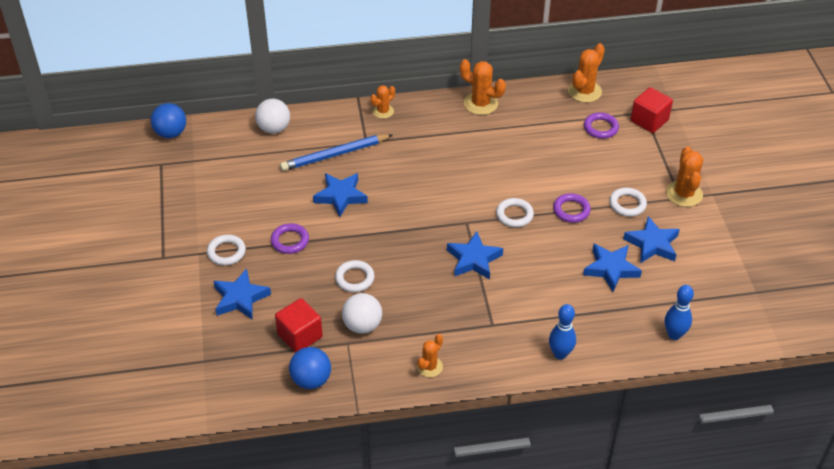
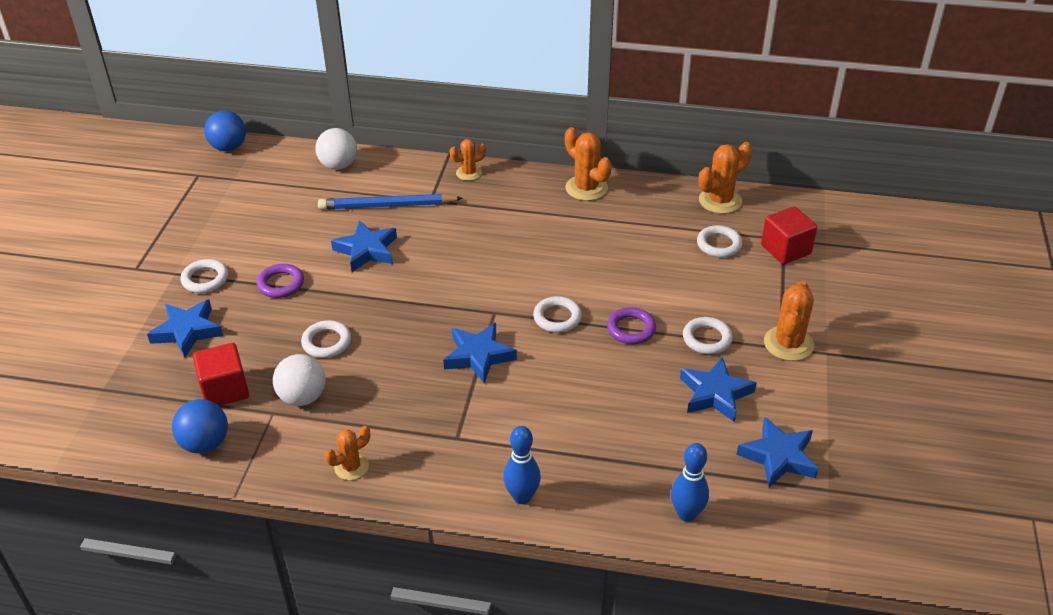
camera: 20 degrees right, 5 degrees down
blue star [583,244,642,292] -> blue star moved to [736,417,818,488]
purple ring [584,112,619,139] -> white ring [697,225,743,258]

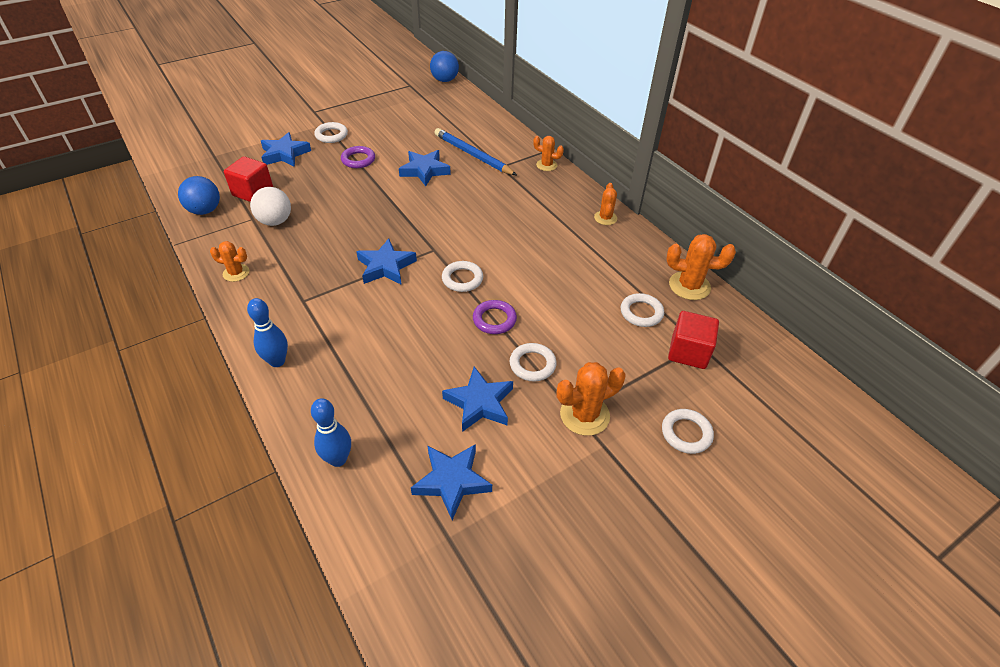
camera: 45 degrees right, 5 degrees up
white ring [301,320,351,358] -> white ring moved to [662,409,714,454]
white ball [316,128,357,170] -> none
orange cactus [565,127,612,201] -> orange cactus [594,183,617,225], size x0.62

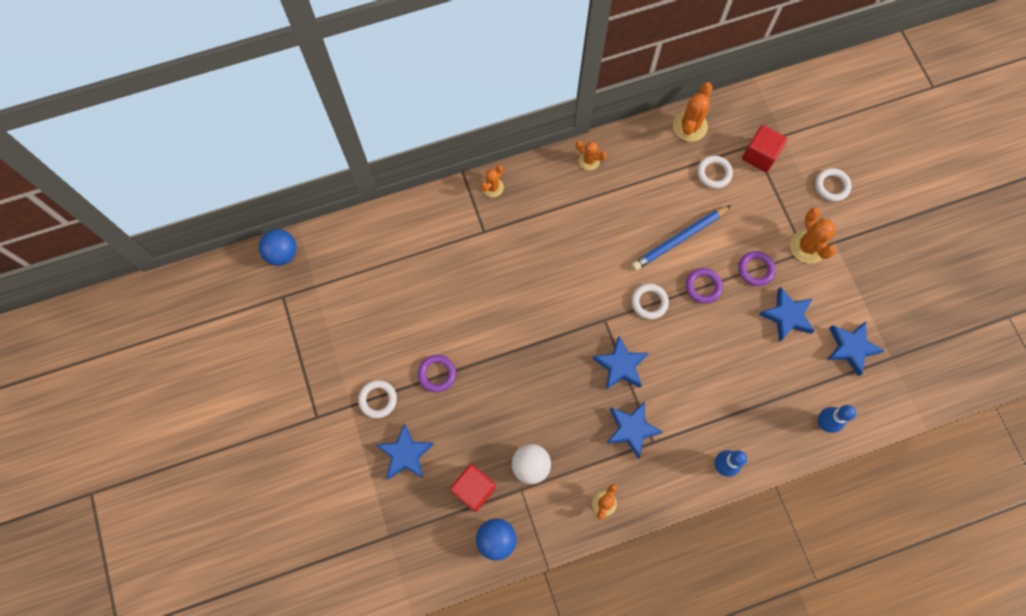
camera: 75 degrees left, 25 degrees up
blue star [399,150,451,186] -> blue star moved to [606,402,663,459]
blue pencil [435,128,517,175] -> blue pencil moved to [631,205,731,271]
white ring [510,343,557,381] -> purple ring [738,251,775,286]

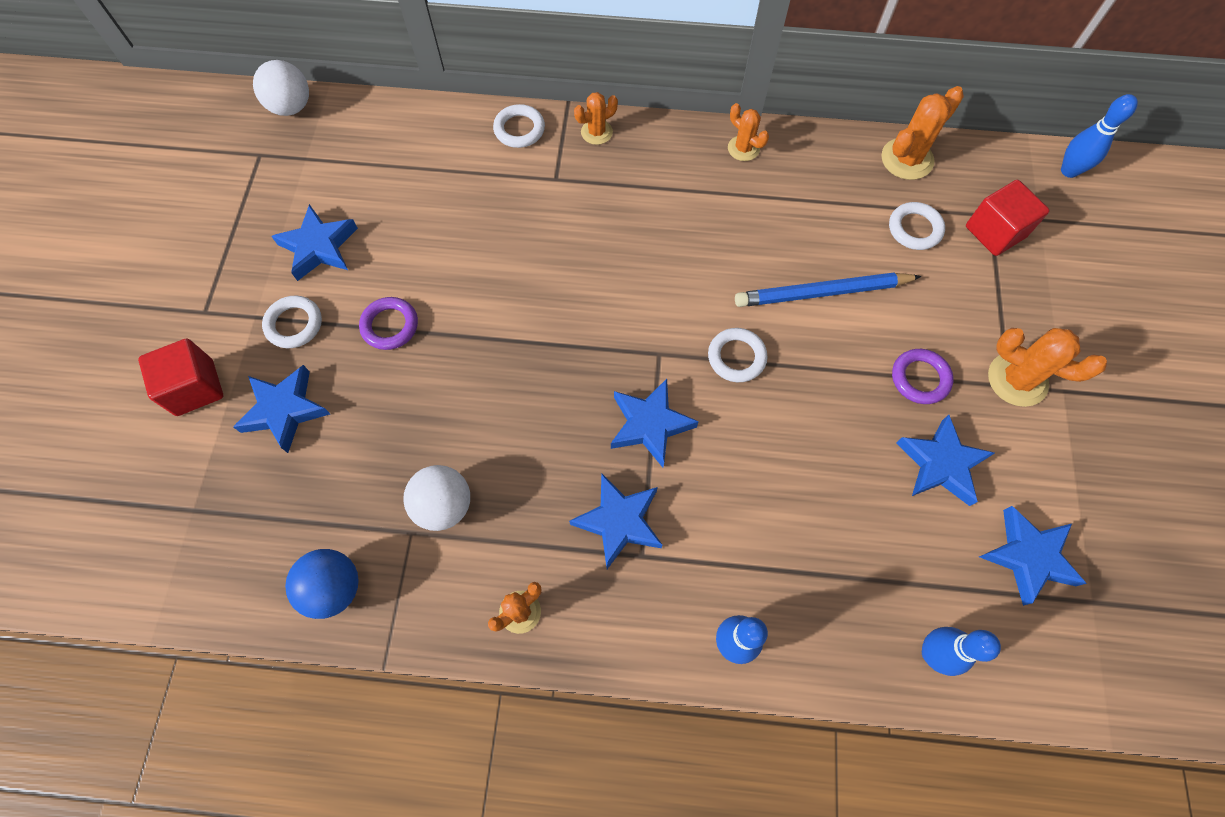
camera: 25 degrees right, 5 degrees down
blue ball [259,229,297,266] -> white ball [253,60,309,116]
red cube [450,464,496,512] -> red cube moved to [138,338,223,416]
purple ring [686,268,723,303] -> none
orange cactus [790,207,836,263] -> orange cactus turned 75 degrees counterclockwise [988,328,1107,407]
white ring [815,168,852,202] -> white ring moved to [493,104,545,148]
none -> blue star [271,204,358,281]
none -> blue bowling pin [1061,94,1138,178]

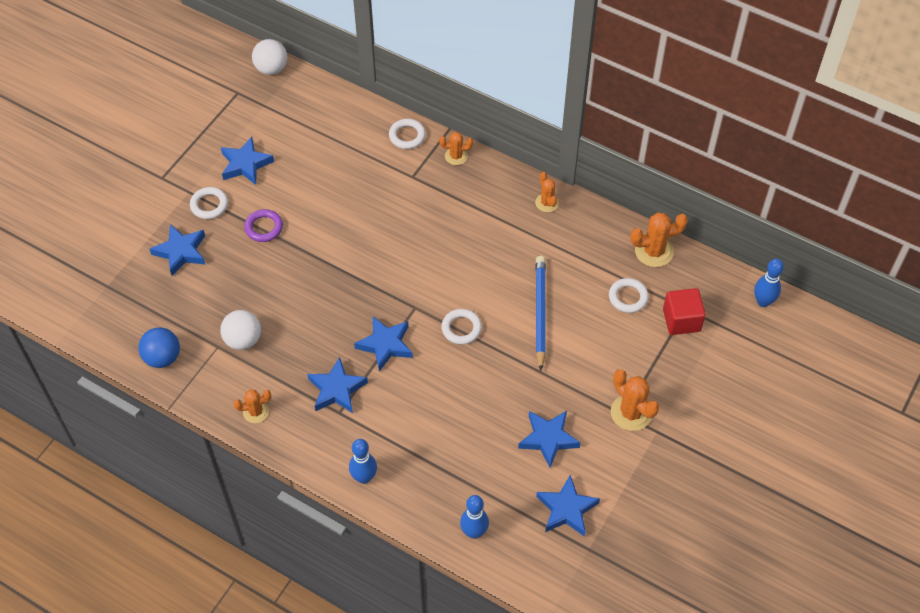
camera: 25 degrees right, 10 degrees down
red cube [138,338,223,416] -> none
blue pencil [735,273,922,307] -> blue pencil turned 75 degrees clockwise [536,256,546,371]
purple ring [892,349,953,404] -> none

